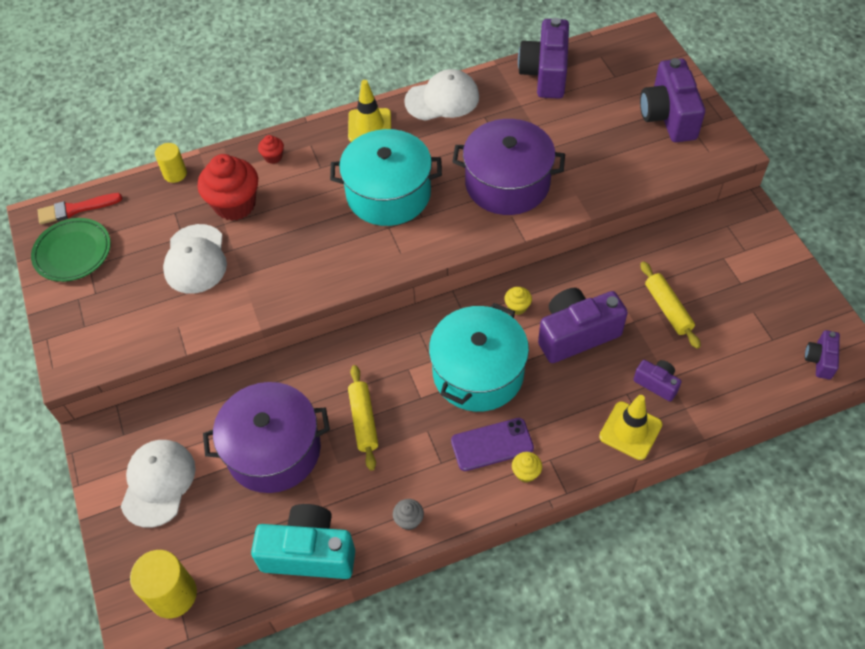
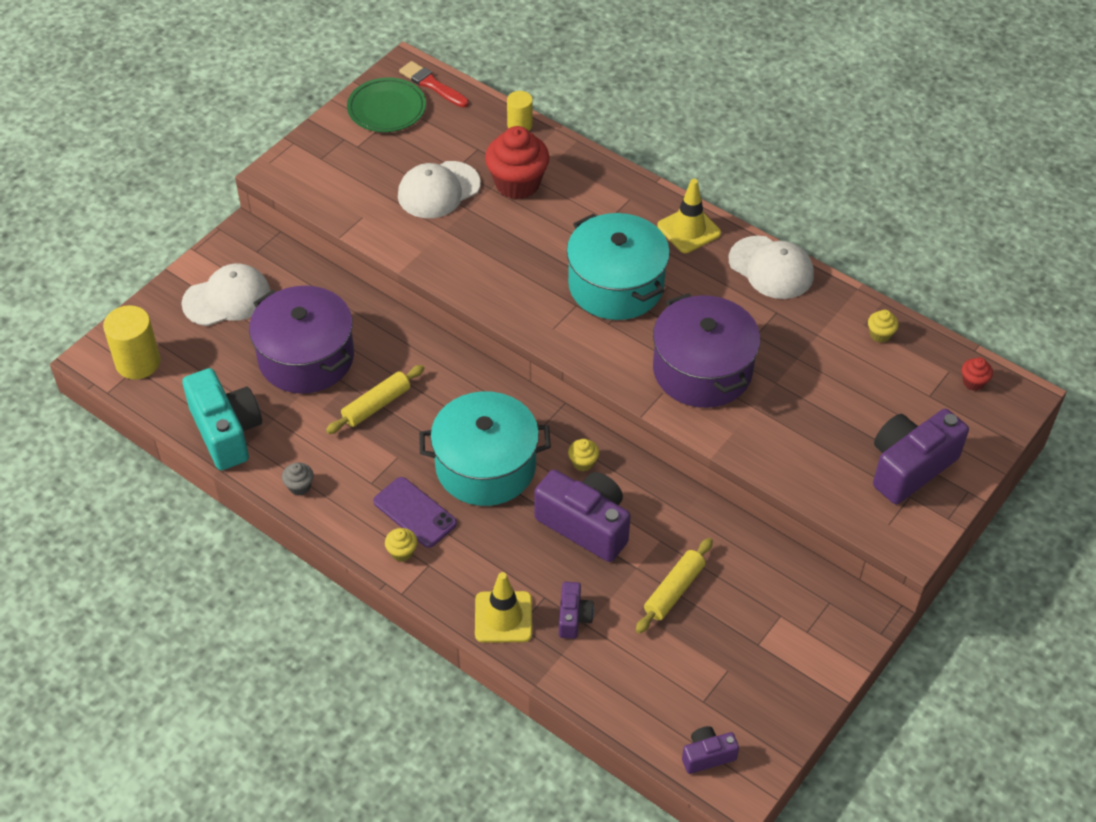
camera: 55 degrees right, 5 degrees down
red cupcake [258,135,284,164] -> red cupcake moved to [962,357,993,391]
purple camera [518,18,569,99] -> yellow cupcake [868,310,899,343]

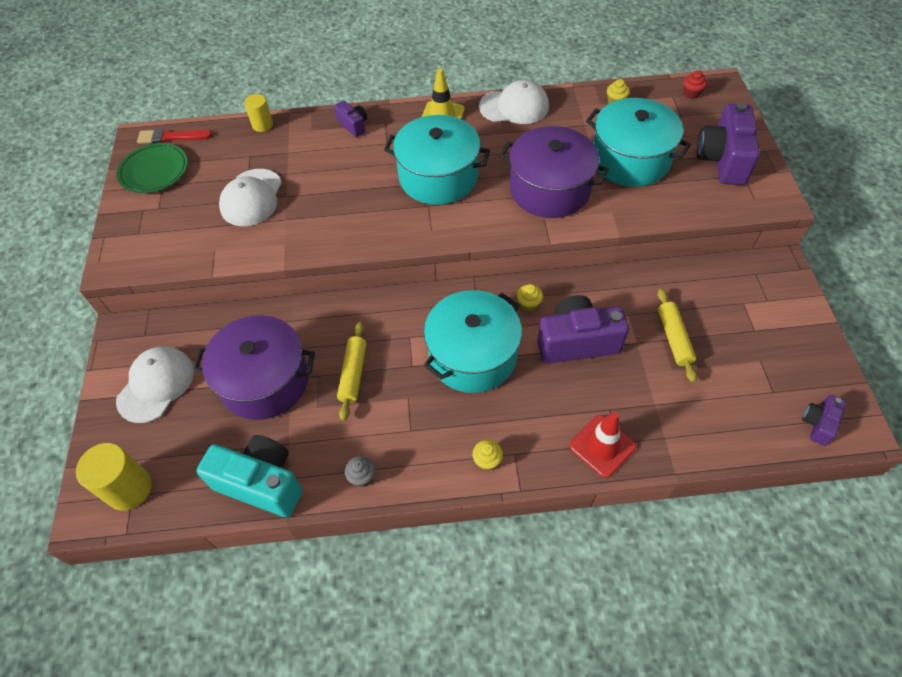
camera: 40 degrees left, 5 degrees up
purple phone [373,477,457,548] -> none
yellow traffic cone [475,572,532,643] -> red traffic cone [569,412,636,478]
red cupcake [485,126,550,200] -> none
purple camera [559,582,594,639] -> purple camera moved to [334,100,367,137]
none -> turquoise pot [586,98,691,187]

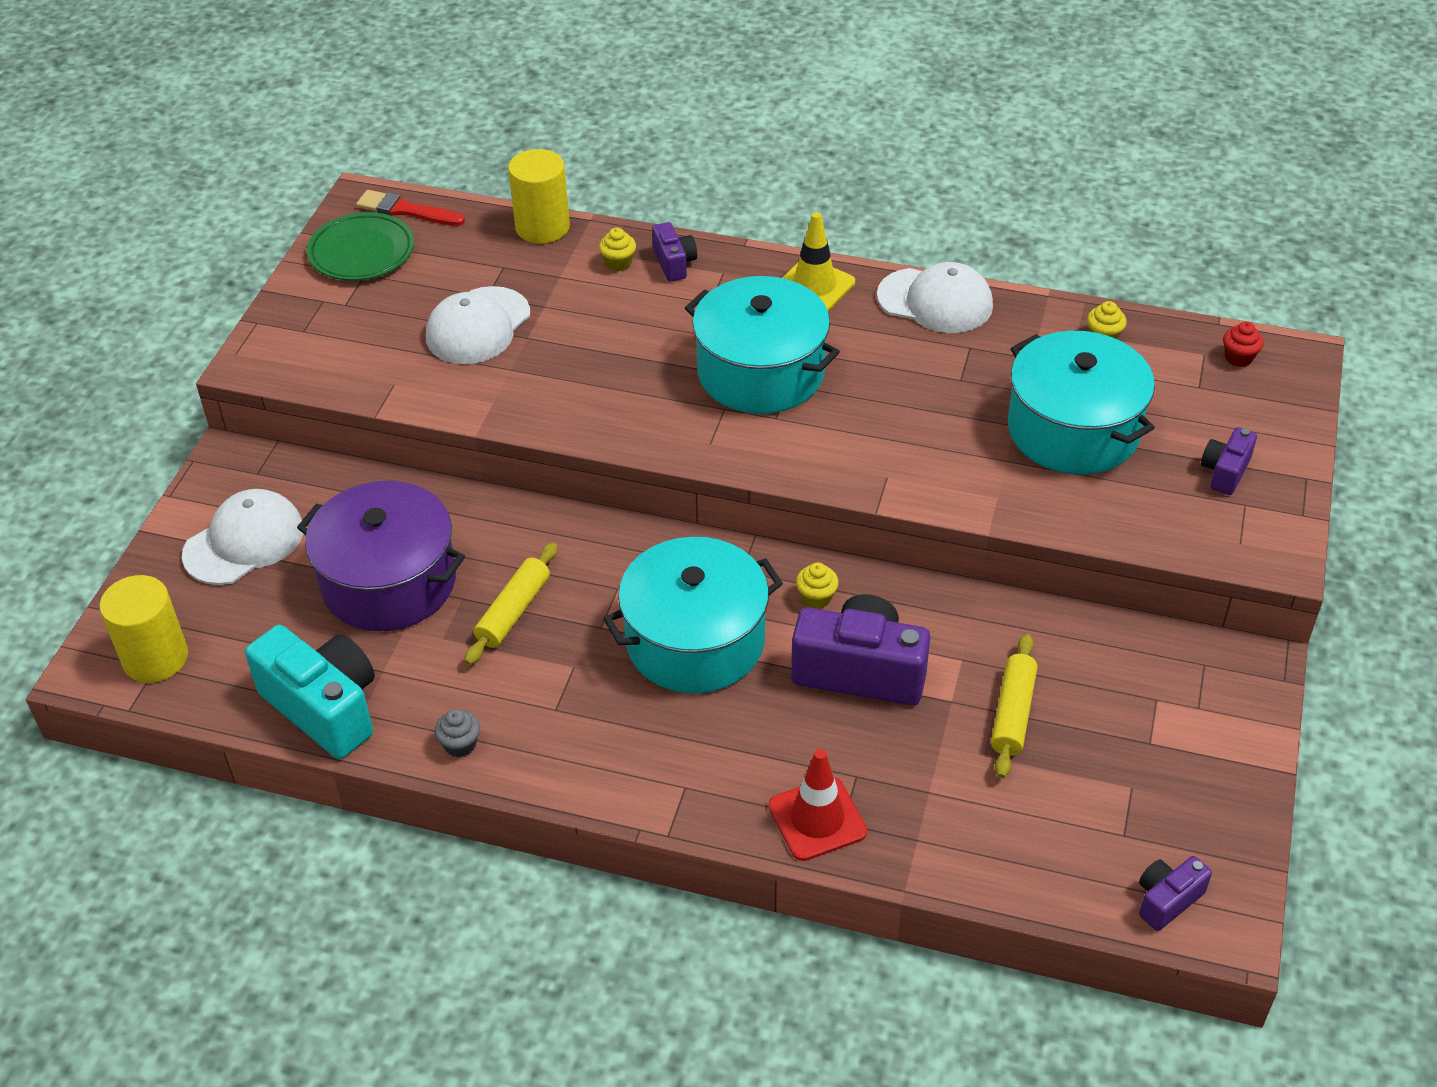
camera: 20 degrees right, 10 degrees down
yellow cylinder [244,94,273,132] -> yellow cylinder [508,149,570,244], size x1.63
yellow cupcake [472,440,503,471] -> yellow cupcake moved to [599,228,636,271]
purple pot [500,126,608,218] -> none
purple camera [697,103,760,185] -> purple camera [1201,427,1257,495], size x0.51

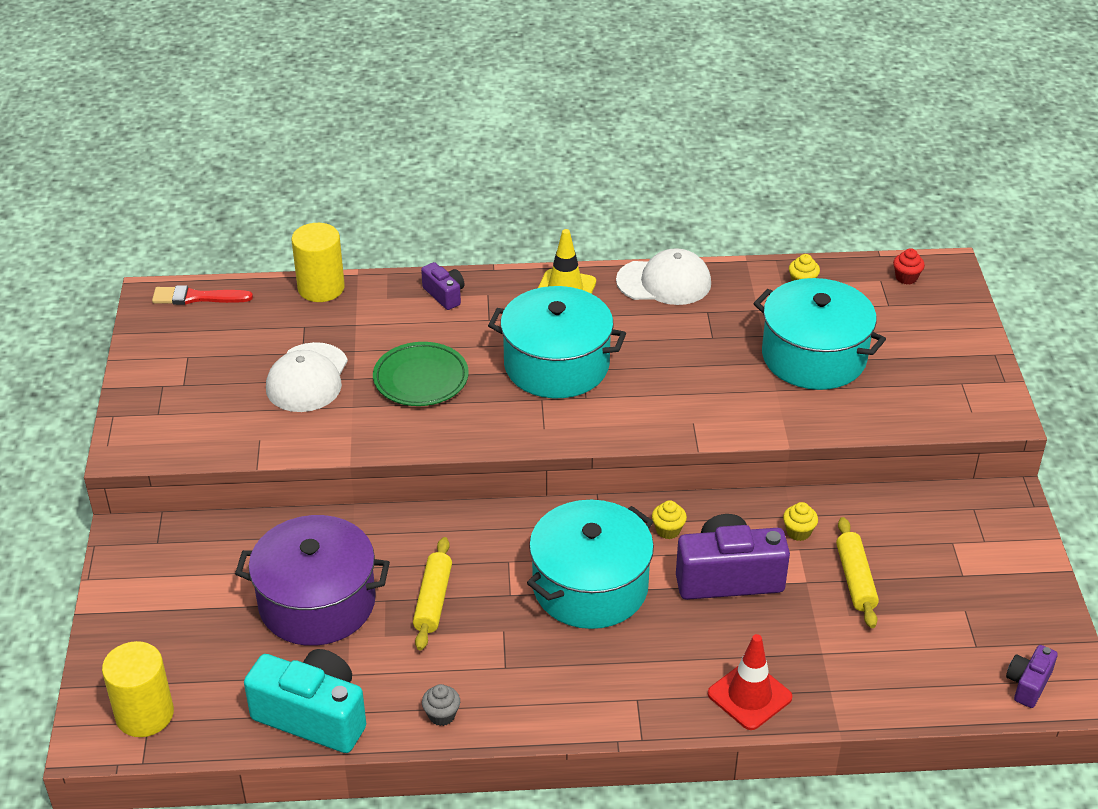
camera: 20 degrees left, 5 degrees down
white cap [182,489,303,585] -> none
green plate [307,212,414,281] -> green plate moved to [373,342,469,406]
yellow cupcake [599,228,636,271] -> yellow cupcake moved to [783,502,818,541]
purple camera [1201,427,1257,495] -> none

